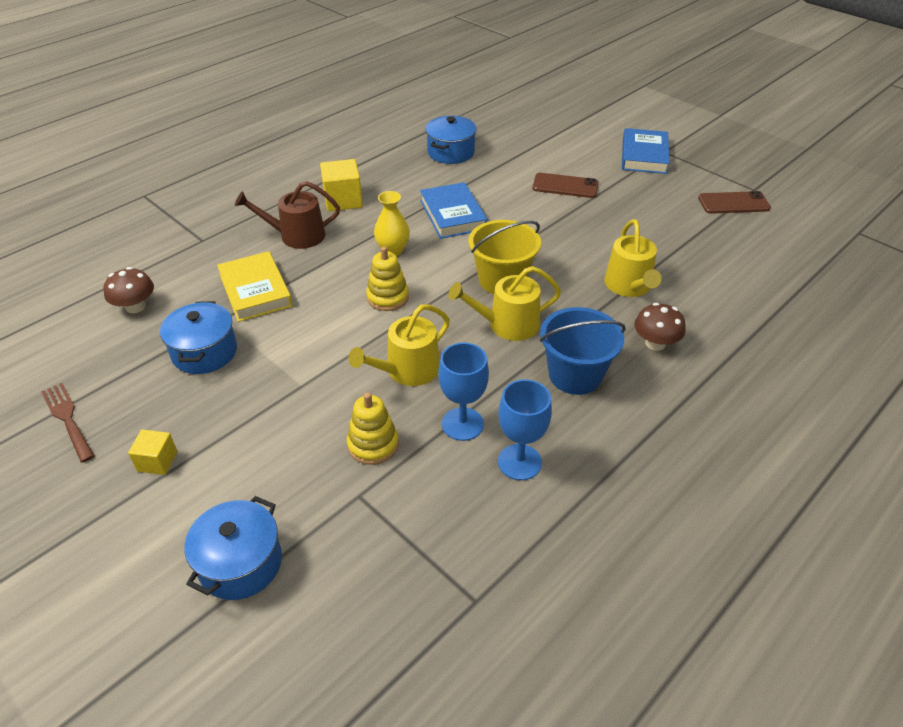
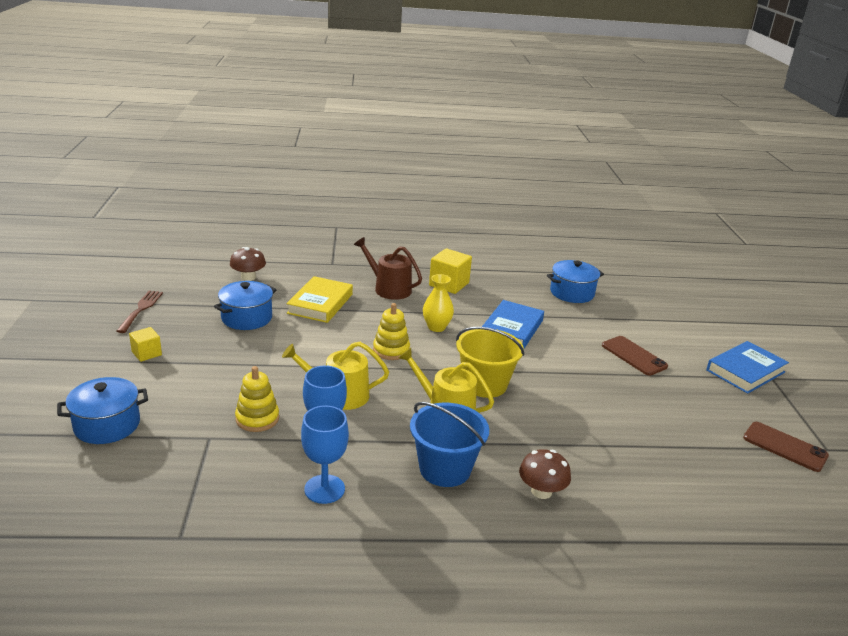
camera: 40 degrees right, 15 degrees down
yellow watering can [604,219,662,297] -> none

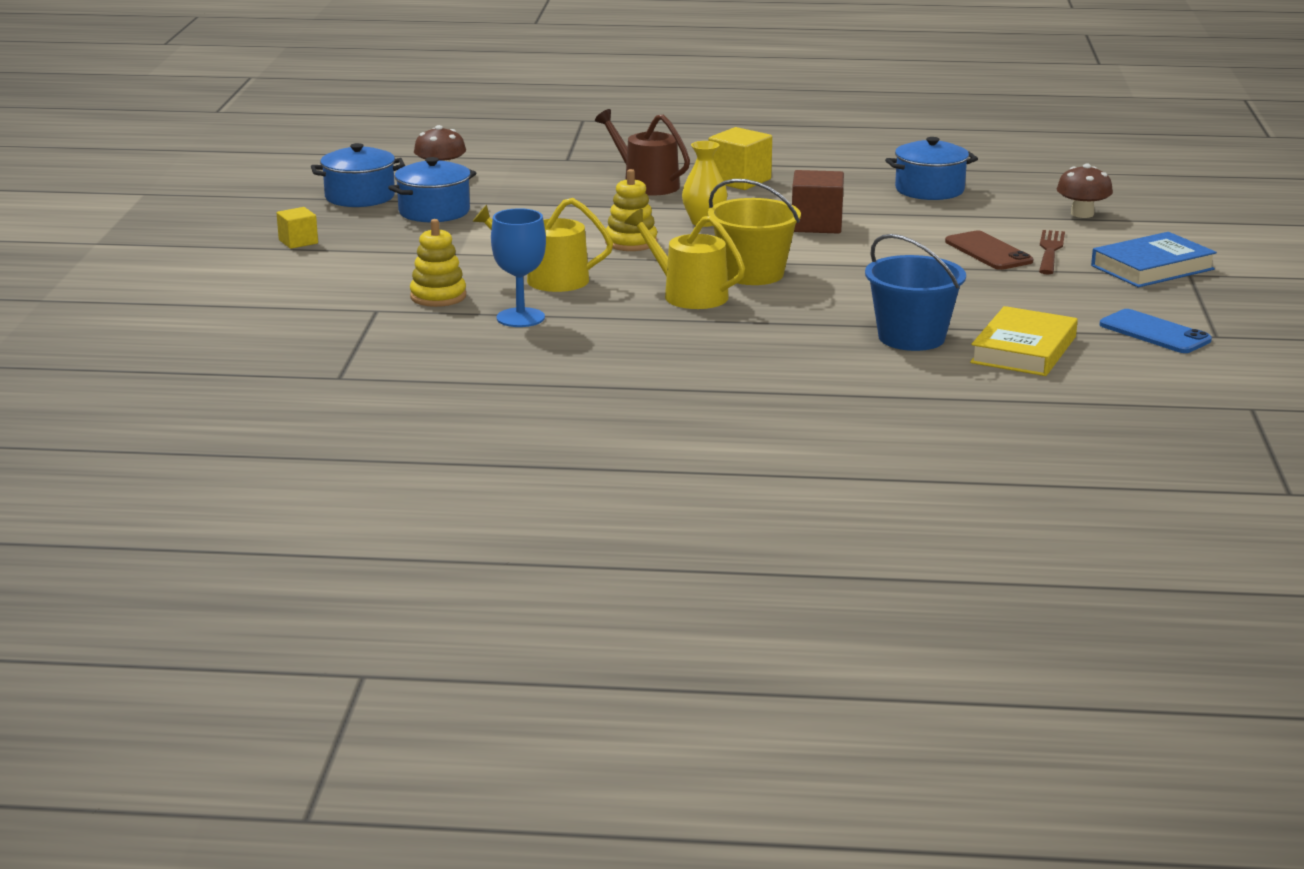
camera: 10 degrees right, 5 degrees down
blue pot [57,377,148,444] -> blue pot moved to [311,143,405,207]
brown fork [117,290,163,333] -> brown fork moved to [1039,230,1065,275]
yellow book [286,276,353,323] -> yellow book moved to [970,306,1078,376]
blue goblet [301,405,349,504] -> none
blue bucket [410,402,489,487] -> blue bucket moved to [865,234,966,351]
blue book [482,300,544,348] -> brown cube [792,170,844,234]
brown mushroom [519,449,571,499] -> brown mushroom moved to [1057,163,1113,218]
brown phone [743,422,829,472] -> blue phone [1100,309,1212,353]

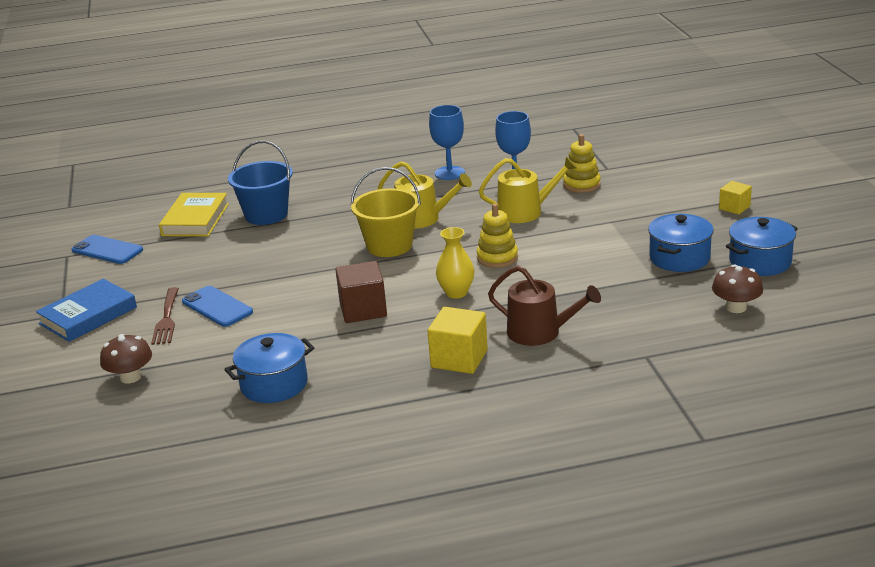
camera: 165 degrees right, 5 degrees up
brown phone [945,231,1033,270] -> blue phone [182,286,253,327]
none -> blue goblet [429,105,465,180]

